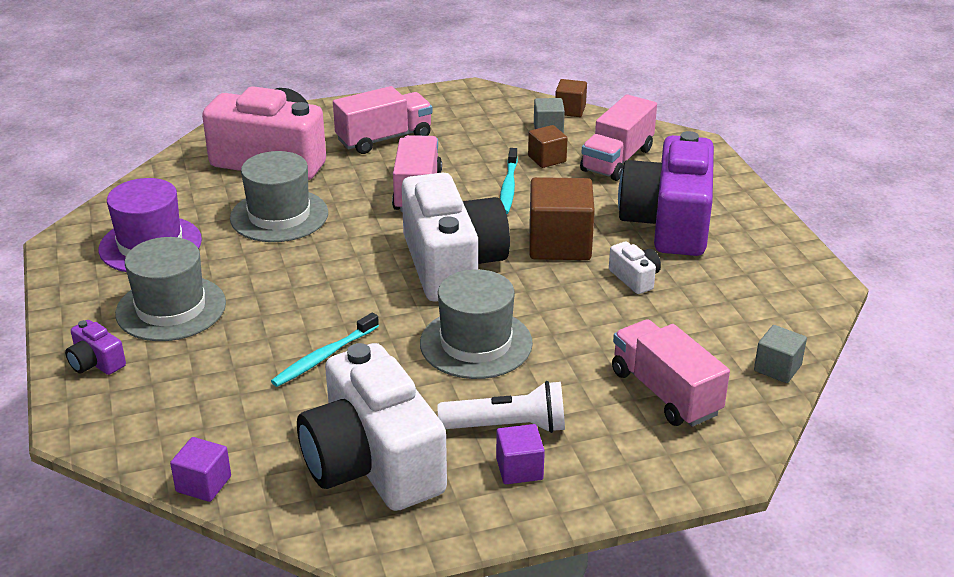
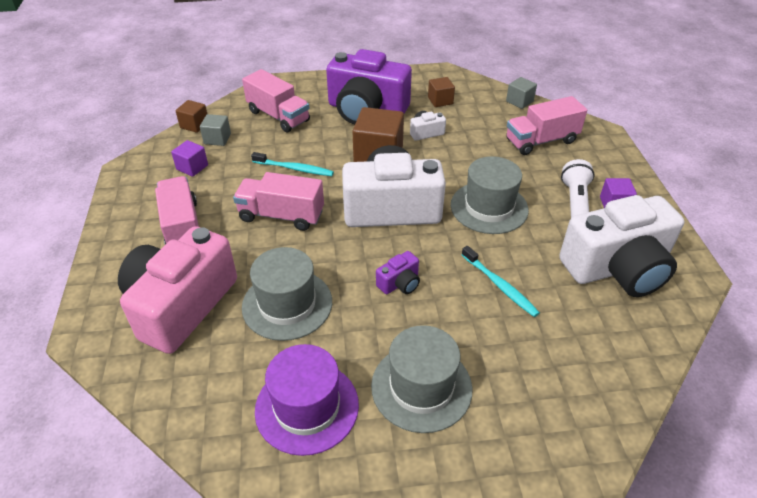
camera: 80 degrees left, 10 degrees up
purple camera [65,320,126,375] -> purple camera moved to [376,251,420,294]
purple cube [170,437,231,502] -> purple cube moved to [171,140,208,177]
brown cube [528,125,568,168] -> brown cube moved to [428,77,455,107]

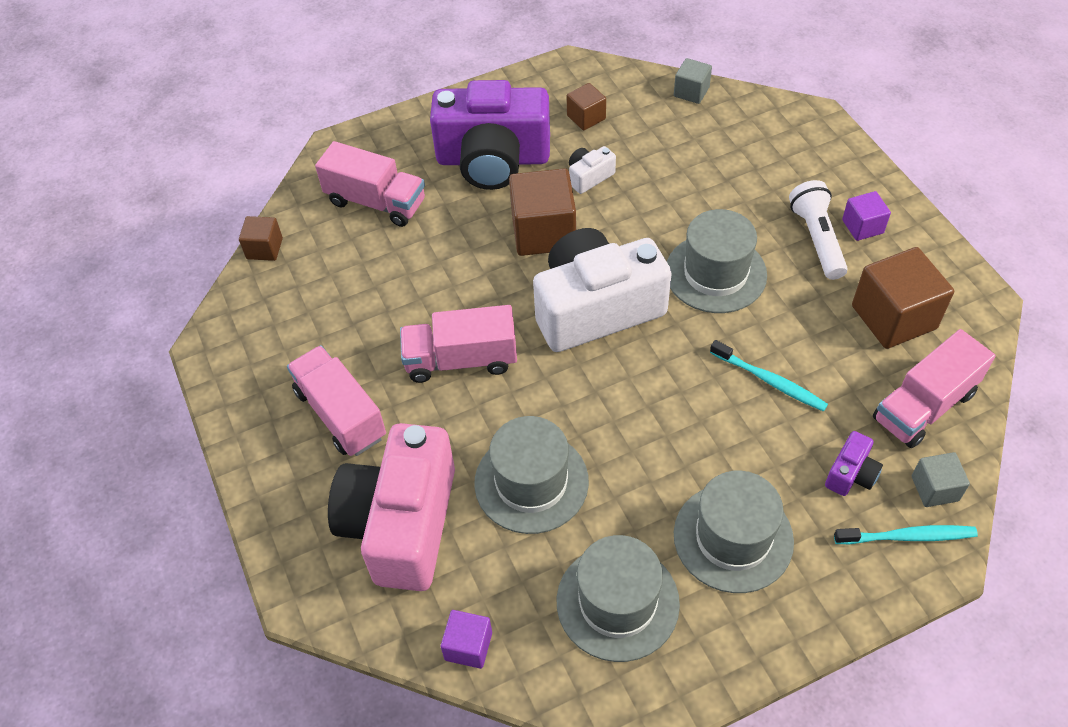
camera: 15 degrees left, 10 degrees up
purple cube [171,140,208,177] -> purple cube moved to [441,610,492,669]
grey cube [200,114,231,146] -> grey cube moved to [912,452,970,507]
turquoise toothbrush [251,152,334,176] -> turquoise toothbrush moved to [834,525,978,544]
purple hat [255,344,359,456] -> grey hat [557,535,680,662]
purple camera [376,251,420,294] -> purple camera moved to [825,431,883,496]
pink truck [506,96,587,155] -> pink truck moved to [873,329,996,448]
white camera [559,195,684,297] -> brown cube [852,247,954,349]

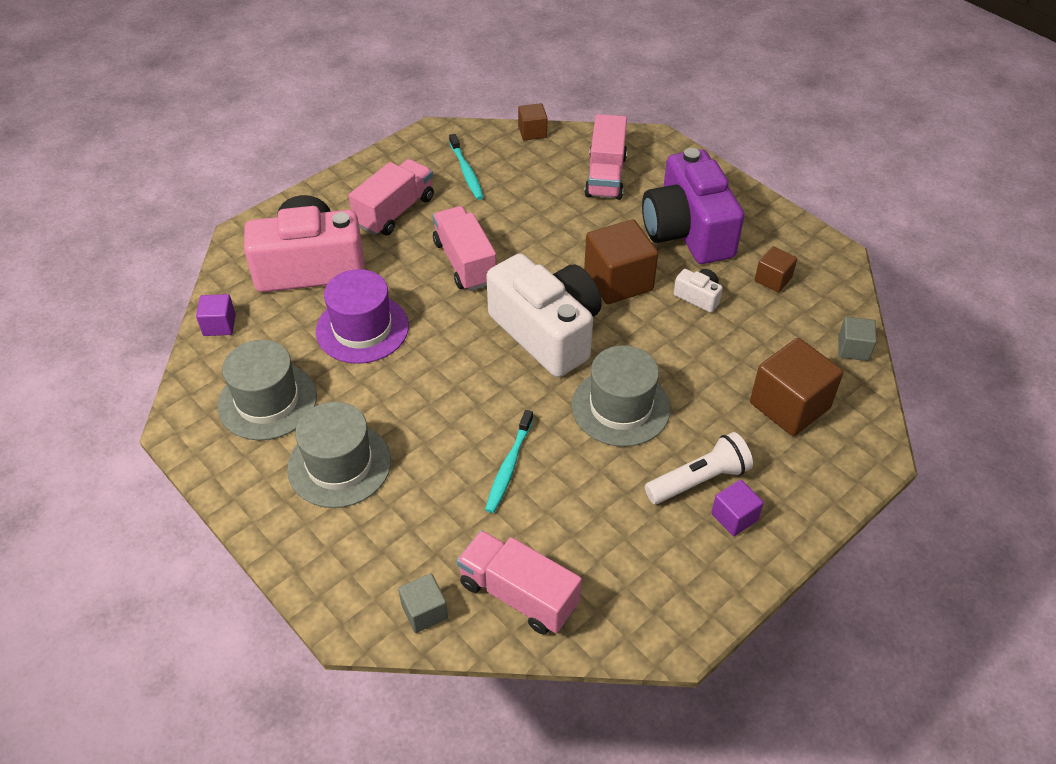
camera: 70 degrees right, 5 degrees down
grey hat [474,416,589,534] -> purple hat [316,269,409,364]
purple camera [825,431,883,496] -> none
turquoise toothbrush [834,525,978,544] -> turquoise toothbrush moved to [449,134,484,200]
brown cube [852,247,954,349] -> brown cube moved to [750,338,844,436]

